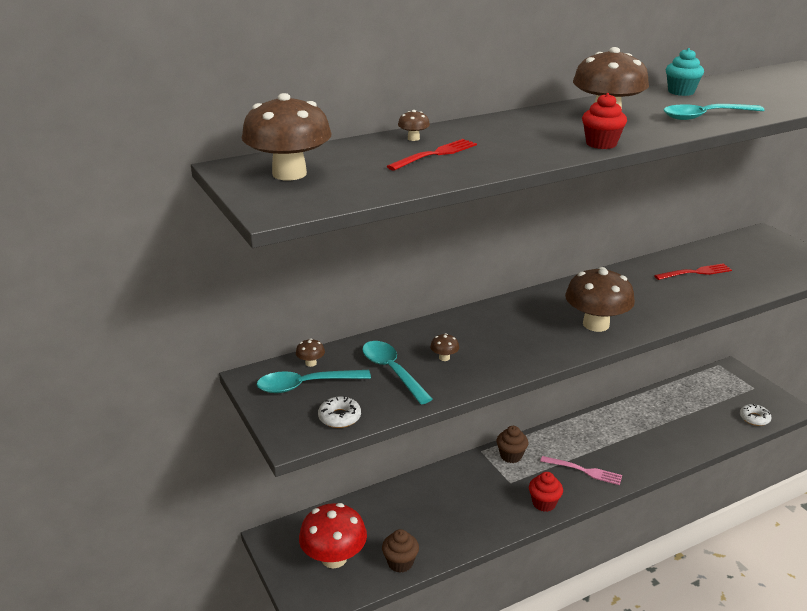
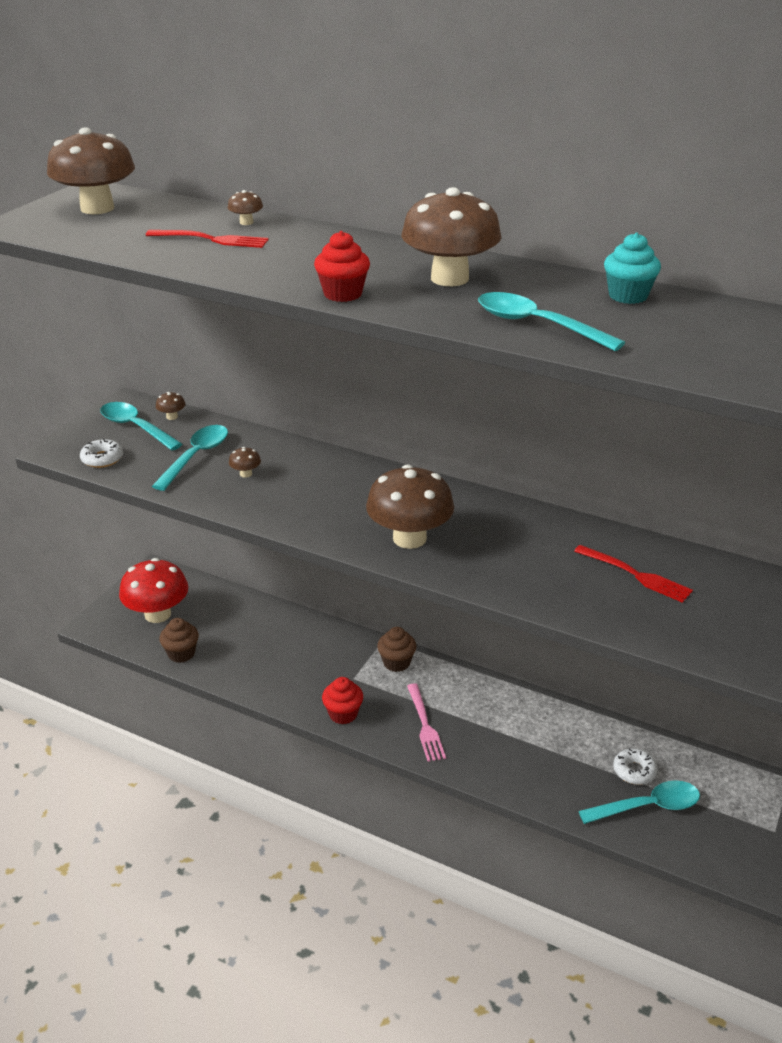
camera: 55 degrees right, 5 degrees up
white donut [740,404,771,426] -> white donut moved to [613,748,658,785]
none -> turquoise spoon [579,780,700,824]

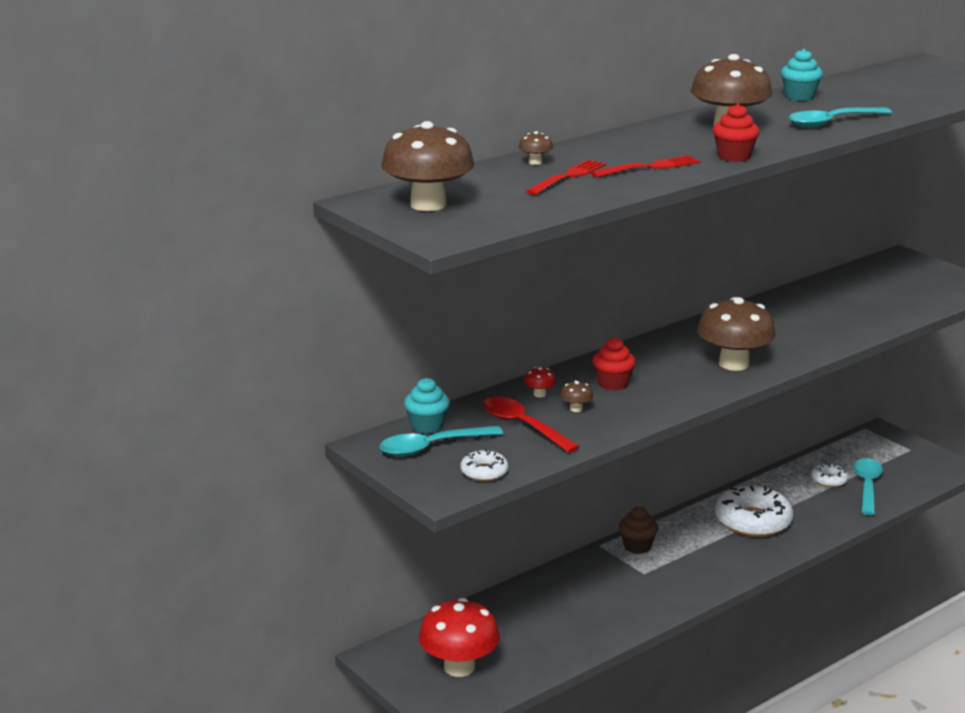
camera: 65 degrees left, 10 degrees down
turquoise spoon [152,425,228,491] -> red spoon [483,397,580,453]
brown mushroom [156,392,186,420] -> turquoise cupcake [404,378,450,434]
brown cupcake [159,618,199,663] -> none
red cupcake [322,677,363,724] -> red cupcake moved to [592,337,636,390]
pink fork [407,683,446,762] -> none
red fork [574,545,693,603] -> red fork moved to [591,155,700,178]
none -> red mushroom [524,367,556,397]
none -> white donut [715,486,793,537]

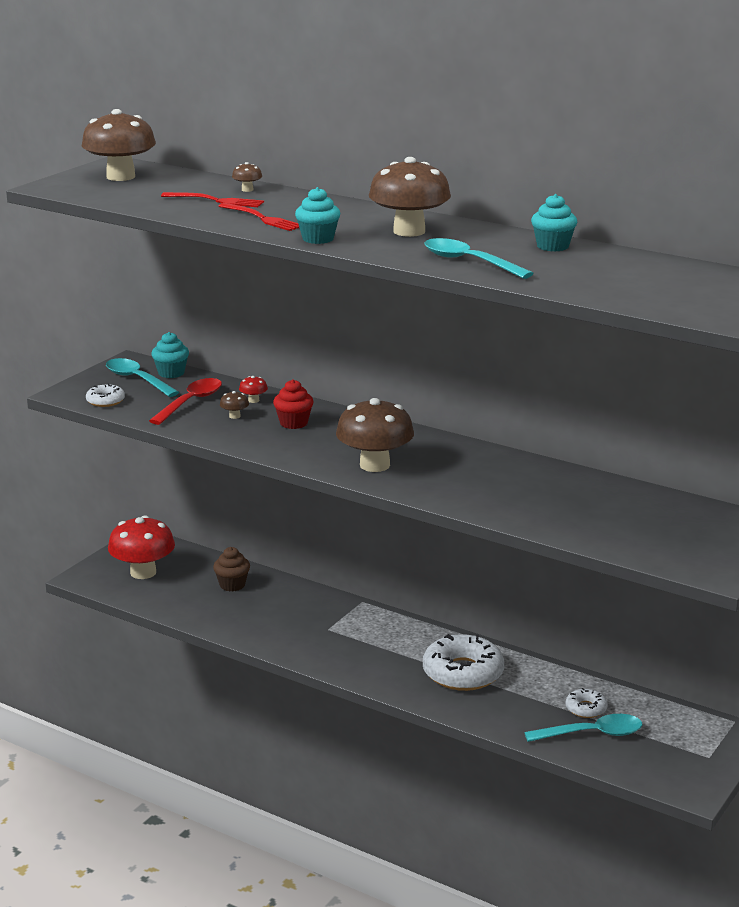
camera: 70 degrees right, 0 degrees up
brown cupcake [619,507,658,554] -> brown cupcake moved to [213,547,250,592]
red cupcake [713,103,760,162] -> turquoise cupcake [295,187,340,244]

